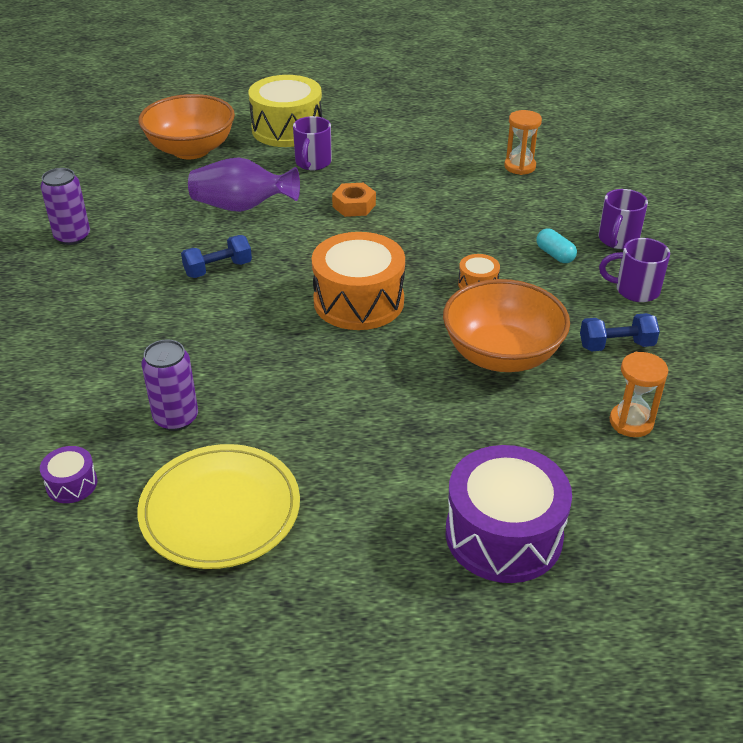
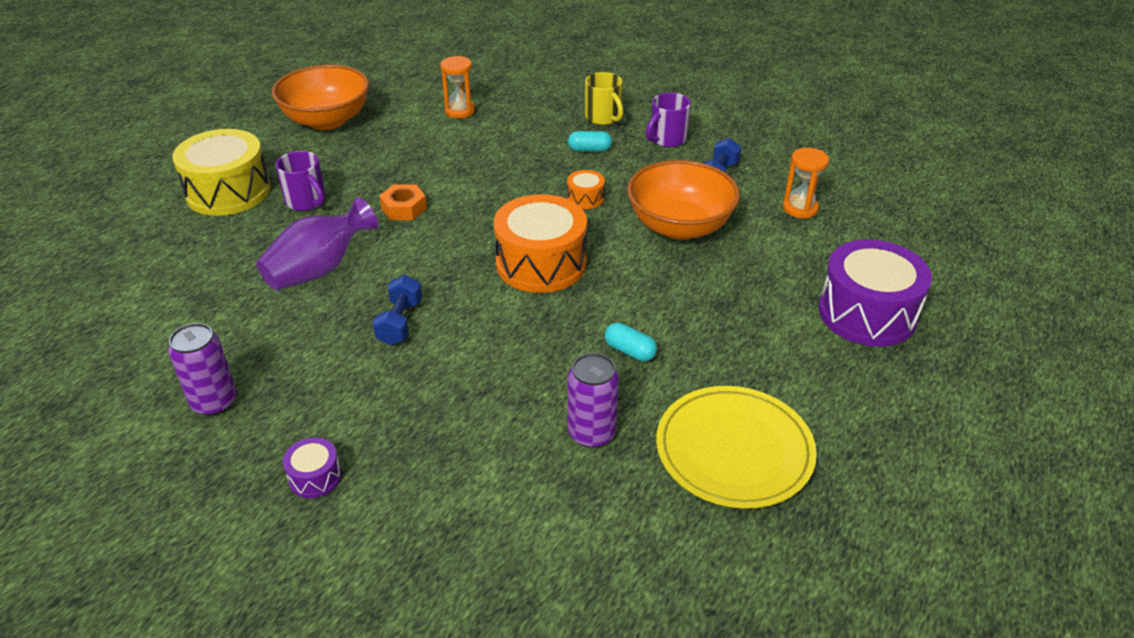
camera: 55 degrees left, 0 degrees up
purple drum [40,446,97,503] -> purple drum moved to [283,438,342,498]
orange bowl [139,94,235,159] -> orange bowl moved to [272,65,369,130]
purple mug [598,189,648,249] -> yellow mug [585,72,624,125]
none -> turquoise capsule [605,323,657,362]

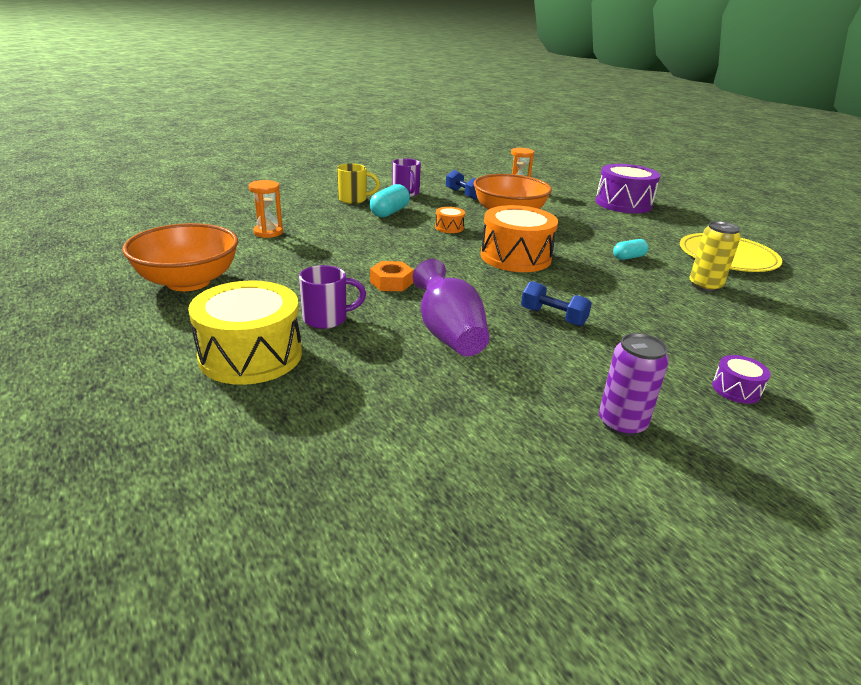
camera: 65 degrees left, 10 degrees down
turquoise capsule [568,131,612,152] -> turquoise capsule [369,184,410,217], size x1.56
purple can [568,353,619,448] -> yellow can [689,221,741,292]

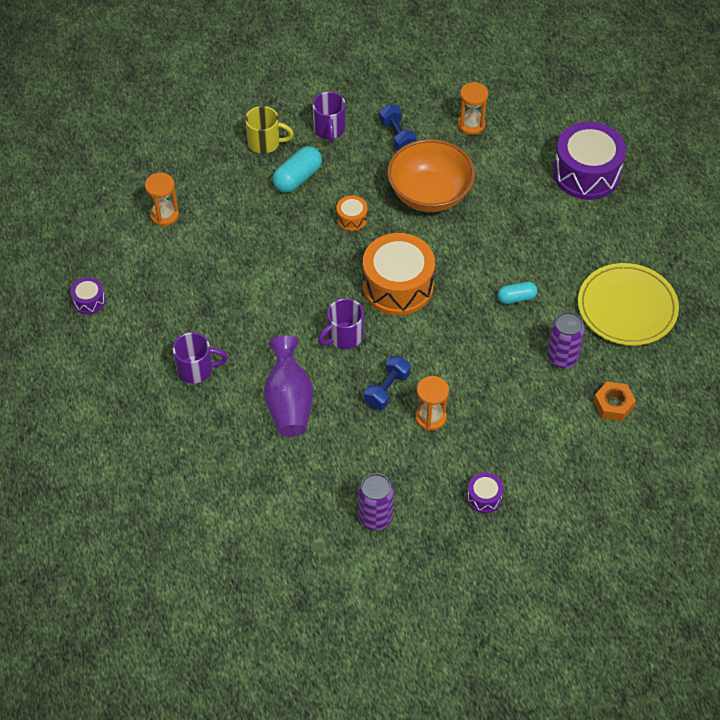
camera: 15 degrees right, 25 degrees up
orange bowl [122,223,238,291] -> purple drum [71,277,106,314]
yellow drum [188,280,302,385] -> none
orange nut [370,261,414,291] -> orange nut moved to [593,381,636,421]
blue dumbbell [521,281,592,326] -> blue dumbbell turned 75 degrees clockwise [364,356,411,410]
yellow can [689,221,741,292] -> purple can [547,312,585,368]
none -> purple mug [318,298,364,349]
none -> orange hourglass [415,376,449,431]

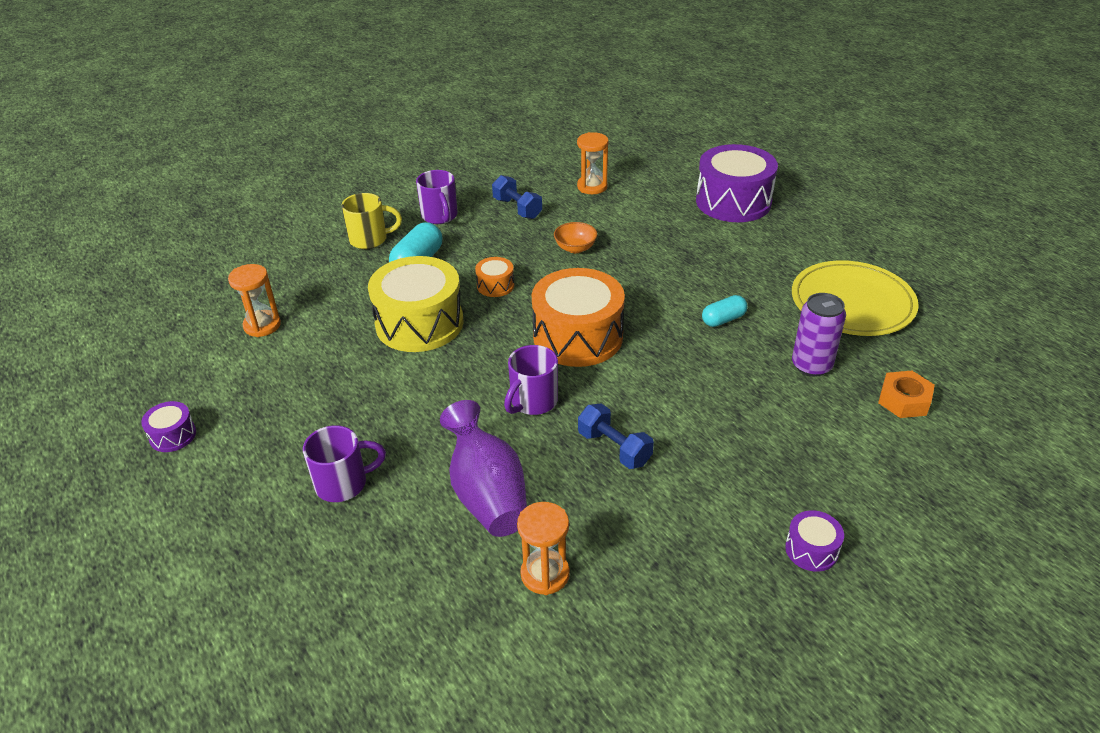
camera: 15 degrees left, 15 degrees down
purple can [358,473,394,530] -> none
blue dumbbell [364,356,411,410] -> blue dumbbell turned 60 degrees counterclockwise [578,403,654,469]
orange bowl [388,139,475,212] -> orange bowl [554,222,597,253], size x0.43
orange hourglass [415,376,449,431] -> orange hourglass moved to [517,502,570,595]
none -> yellow drum [368,256,464,352]

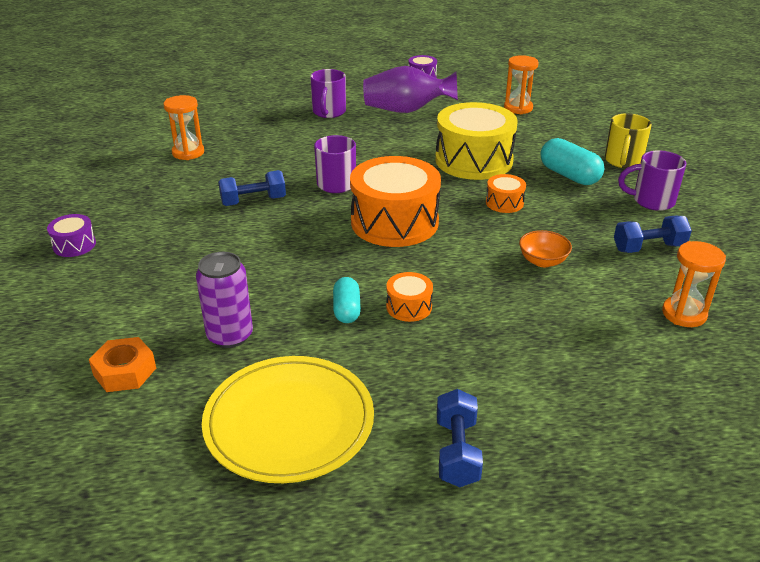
camera: 115 degrees right, 5 degrees down
purple vase [440,400,527,537] -> purple vase moved to [363,66,458,113]
purple drum [696,144,778,222] -> none
none -> orange drum [386,272,433,322]
none -> blue dumbbell [437,389,483,487]

